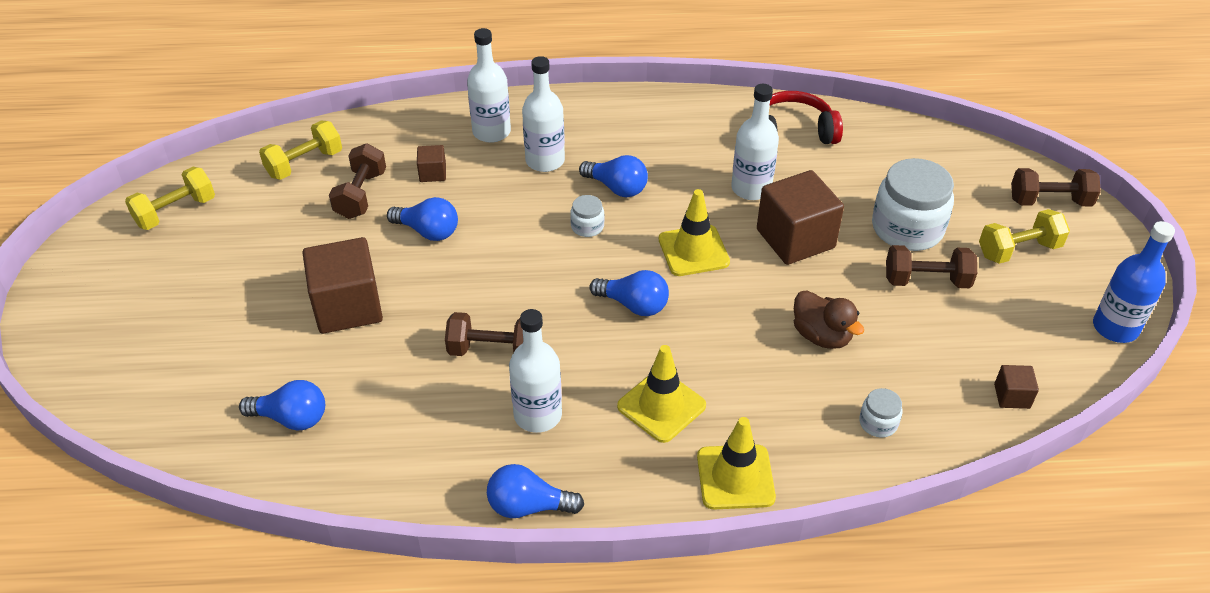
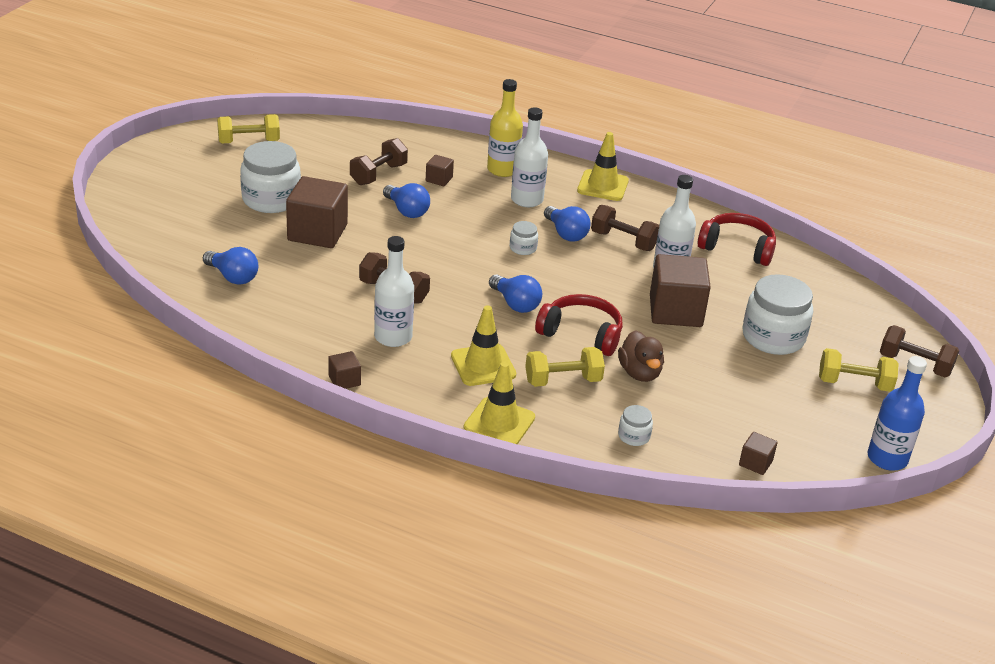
camera: 25 degrees right, 10 degrees down
yellow dumbbell [259,121,342,180] -> yellow dumbbell moved to [525,347,605,387]
white bottle [467,28,511,143] -> yellow bottle [487,79,523,177]
blue light bulb [487,464,584,518] -> brown cube [328,351,361,389]
yellow traffic cone [659,189,730,276] -> yellow traffic cone moved to [577,132,629,201]
brown dumbbell [886,245,977,288] -> brown dumbbell moved to [591,205,659,251]
none -> white jar [240,141,301,213]
none -> red headphones [535,294,623,356]

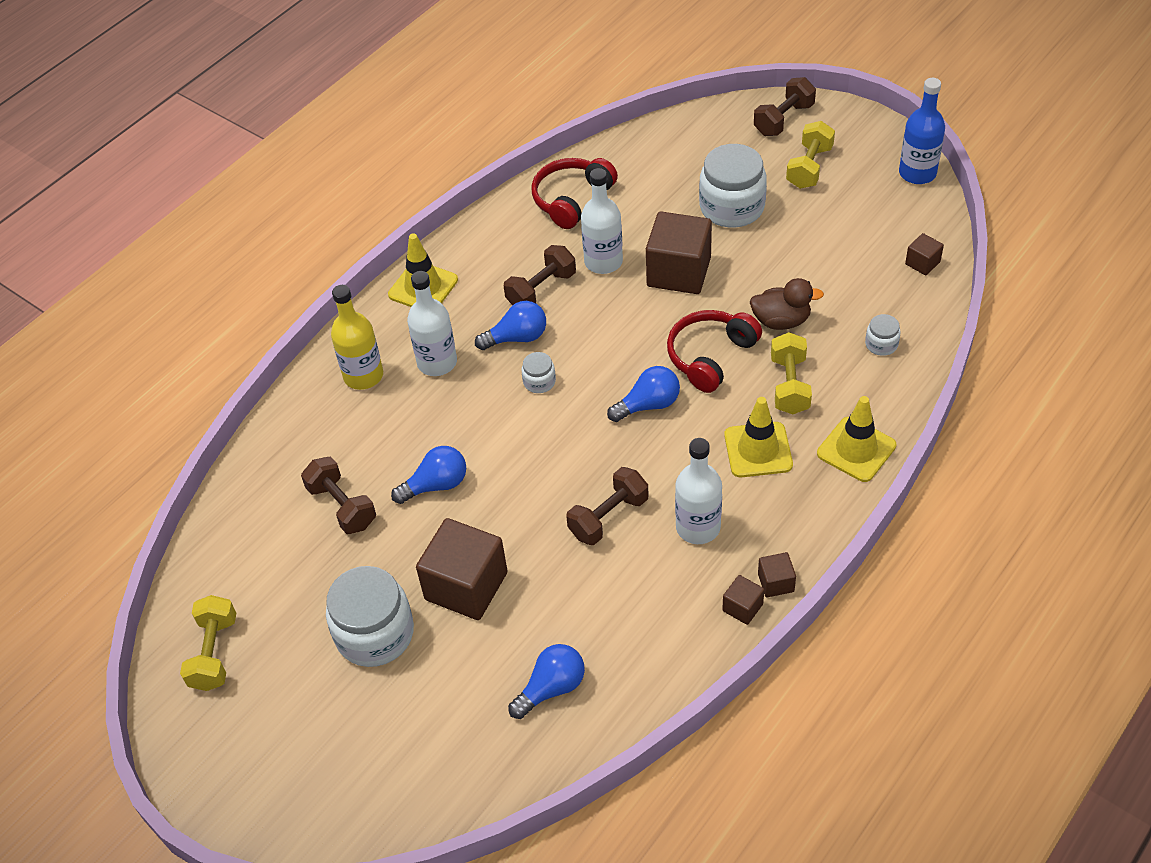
camera: 70 degrees left, 15 degrees up
brown cube [426,155,454,186] -> brown cube moved to [722,575,764,625]

